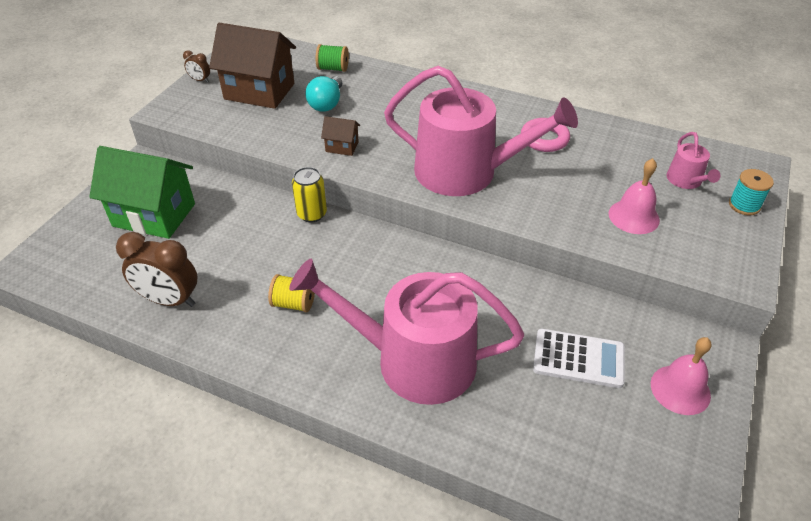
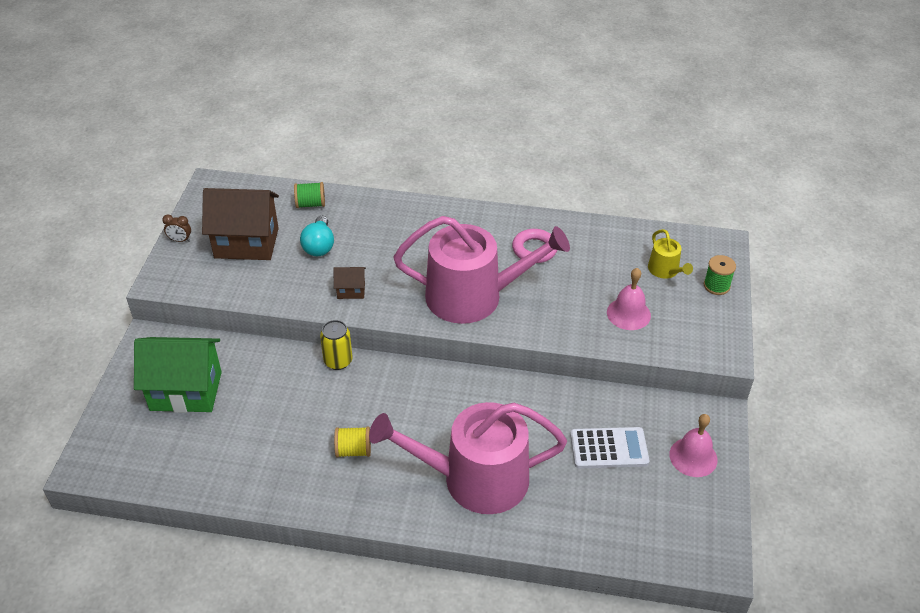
camera: 15 degrees left, 0 degrees up
brown clock [116,232,198,307] -> none
pink watering can [667,132,720,189] -> yellow watering can [648,229,693,279]
turquoise spool [729,169,774,216] -> green spool [704,255,736,295]

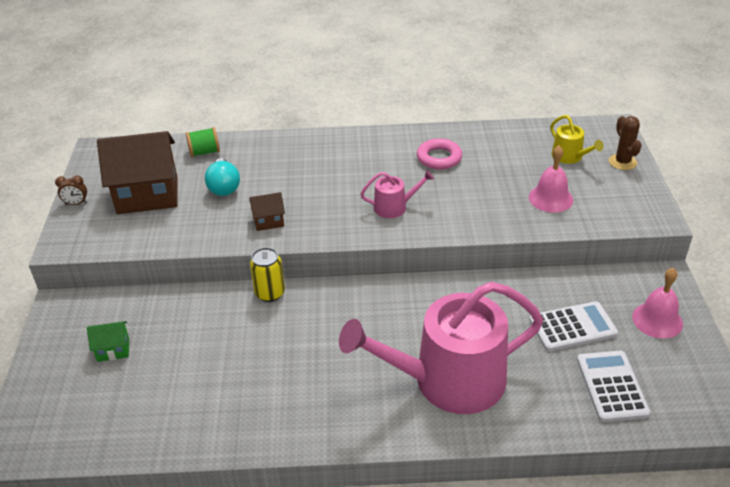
camera: 10 degrees left, 5 degrees down
green house [134,337,222,413] -> green house [87,321,129,362], size x0.45
yellow spool [334,427,371,458] -> none
pink watering can [393,216,570,324] -> pink watering can [360,170,434,218], size x0.43
green spool [704,255,736,295] -> brown cactus [609,116,642,170]
none -> white calculator [577,351,650,422]

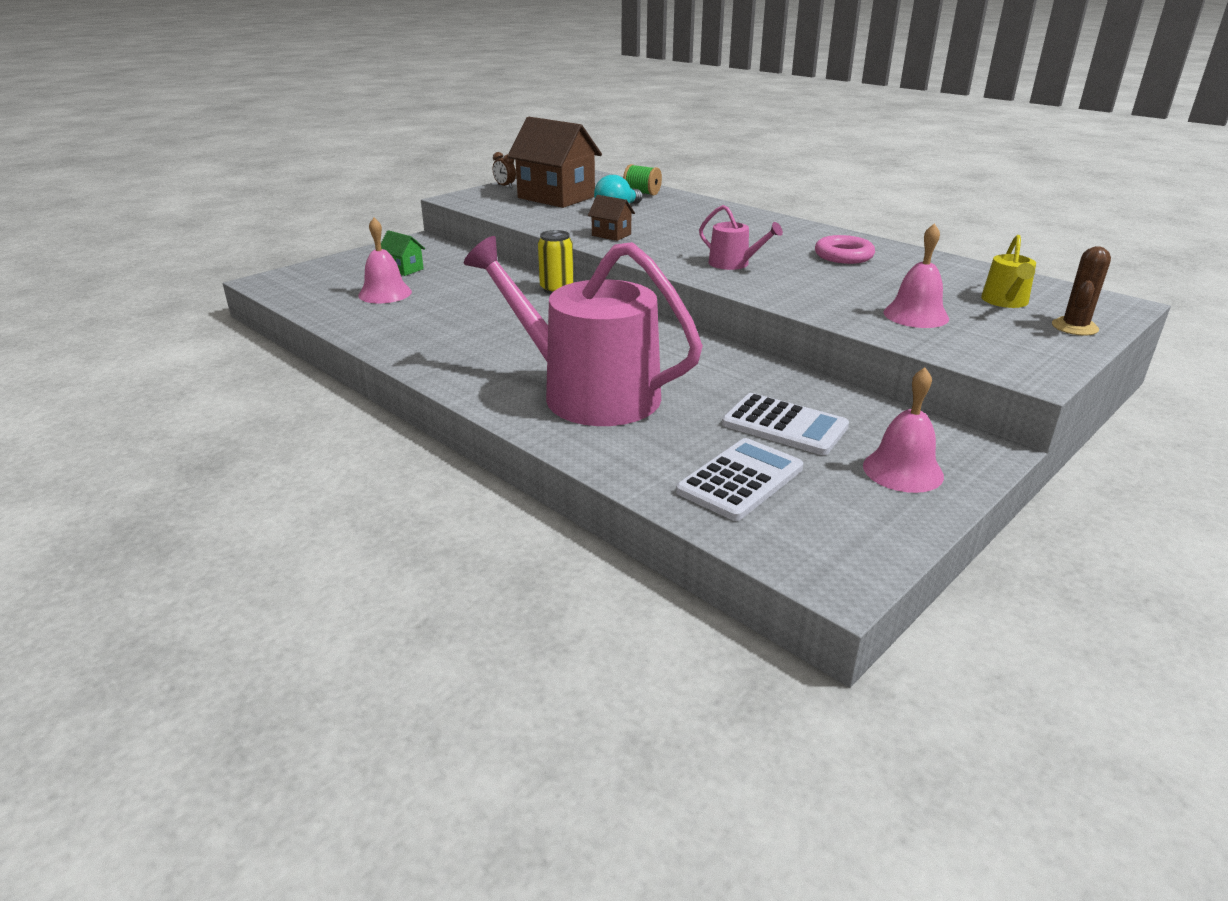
camera: 45 degrees right, 10 degrees down
none -> pink bell [358,218,412,303]

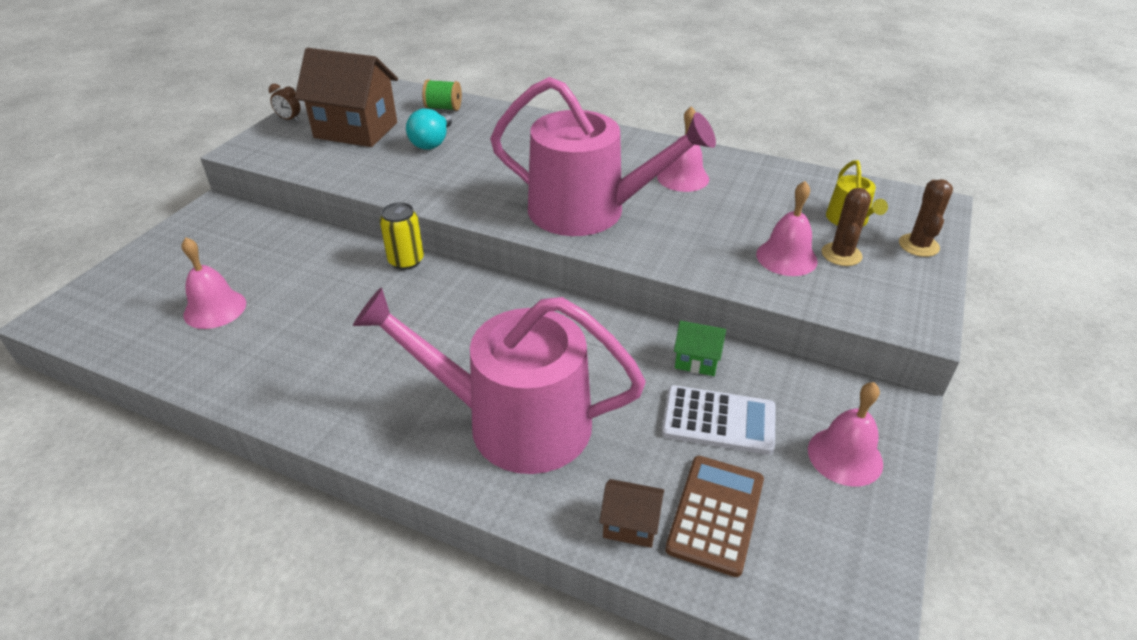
camera: 20 degrees left, 10 degrees up
green house [381,230,425,276] -> green house moved to [674,321,726,376]
brown house [588,195,635,241] -> brown house moved to [599,479,664,548]
white calculator [676,438,803,521] -> brown calculator [665,456,764,577]
pink watering can [699,205,783,270] -> pink watering can [490,77,716,236], size x2.35
pink ring [815,235,875,264] -> pink bell [657,106,709,192]
none -> brown cactus [822,188,871,266]

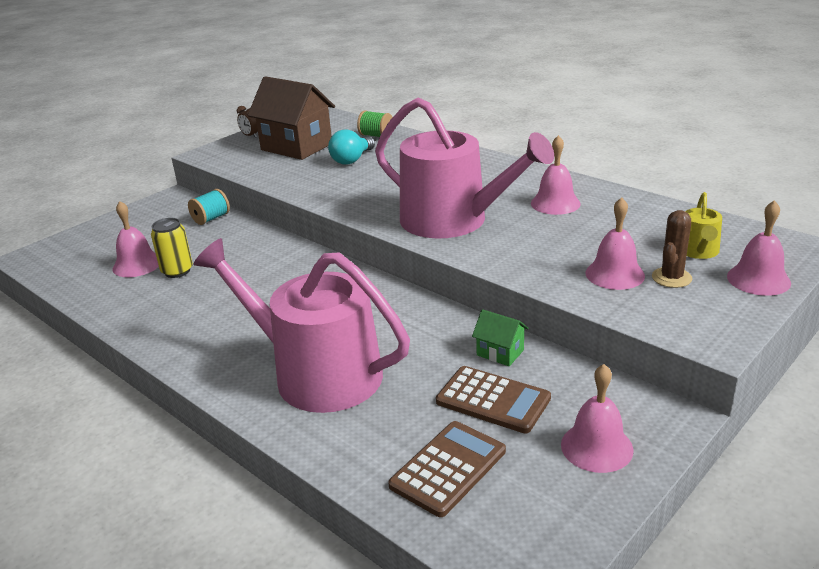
camera: 20 degrees right, 10 degrees down
yellow can [380,202,424,270] -> yellow can moved to [151,218,193,278]
brown house [599,479,664,548] -> none
white calculator [662,385,776,455] -> brown calculator [436,366,551,434]
brown cactus [899,179,953,257] -> pink bell [727,200,791,296]
none -> turquoise spool [188,189,230,225]

